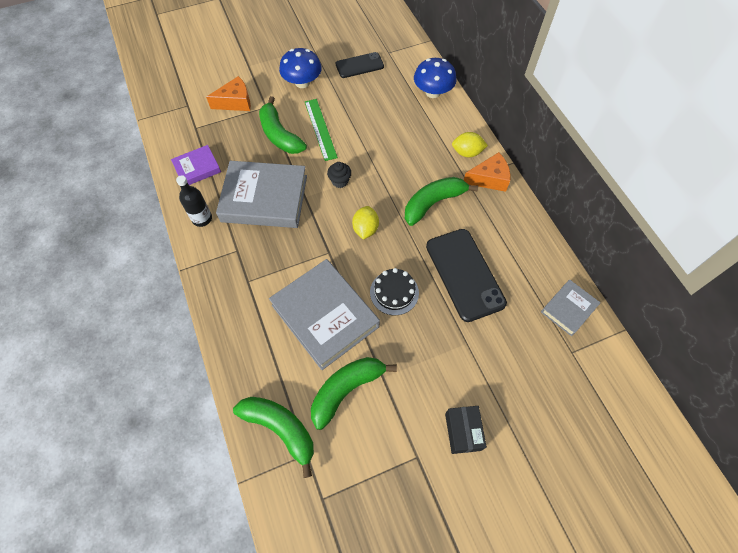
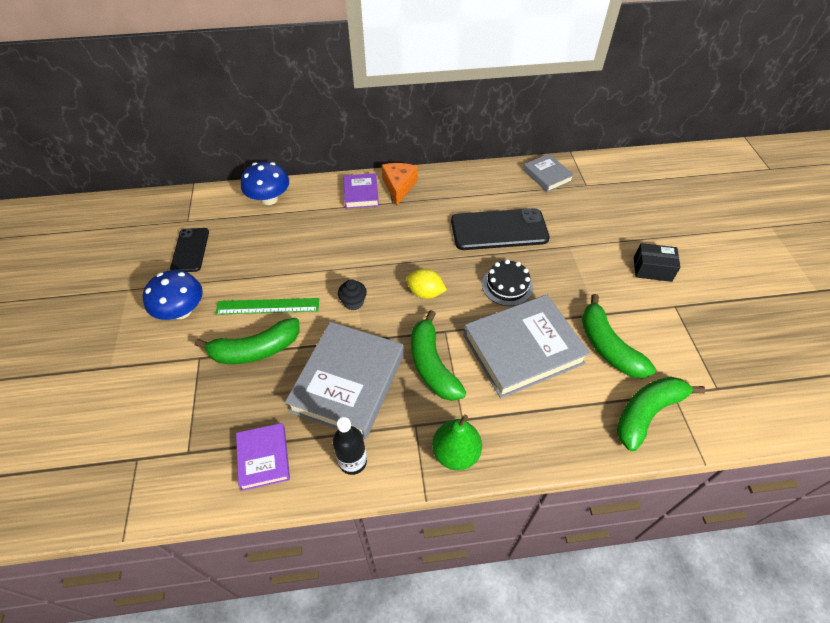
camera: 75 degrees left, 10 degrees down
orange cheese [206,76,251,111] -> none
green banana [405,177,478,226] -> green banana moved to [411,310,466,401]
yellow lemon [452,132,488,157] -> purple book [343,173,379,209]
none -> green pear [432,414,482,470]

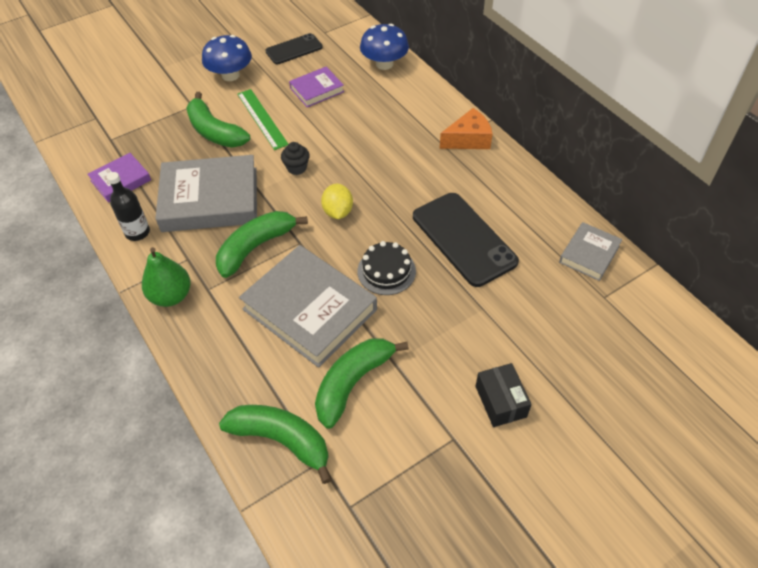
camera: 65 degrees right, 0 degrees up
purple book [343,173,379,209] -> purple book moved to [289,67,344,107]

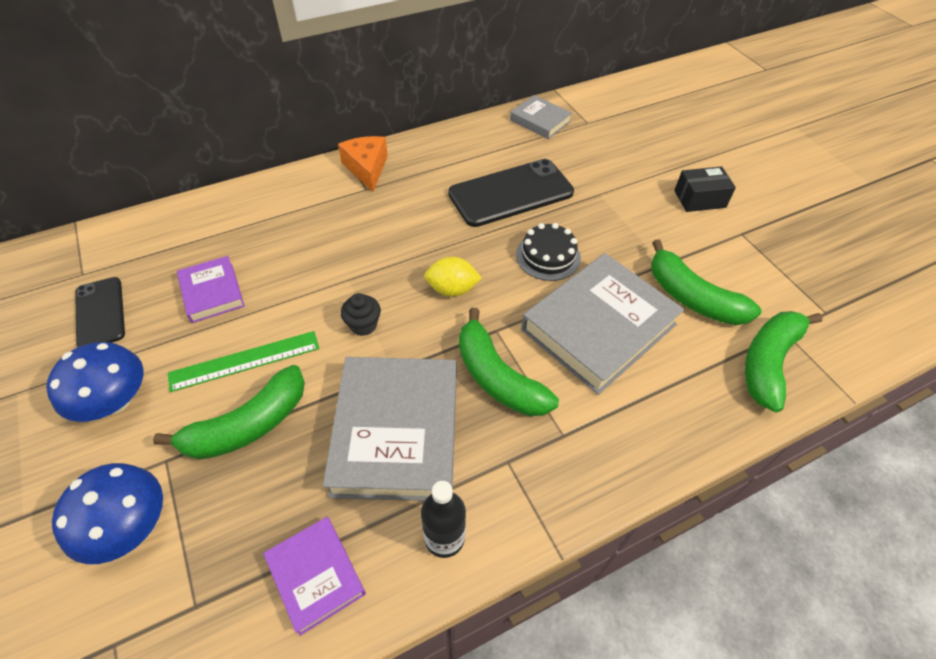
camera: 85 degrees left, 0 degrees up
green pear [142,247,191,307] -> none
blue mushroom [360,24,409,70] -> blue mushroom moved to [52,463,163,564]

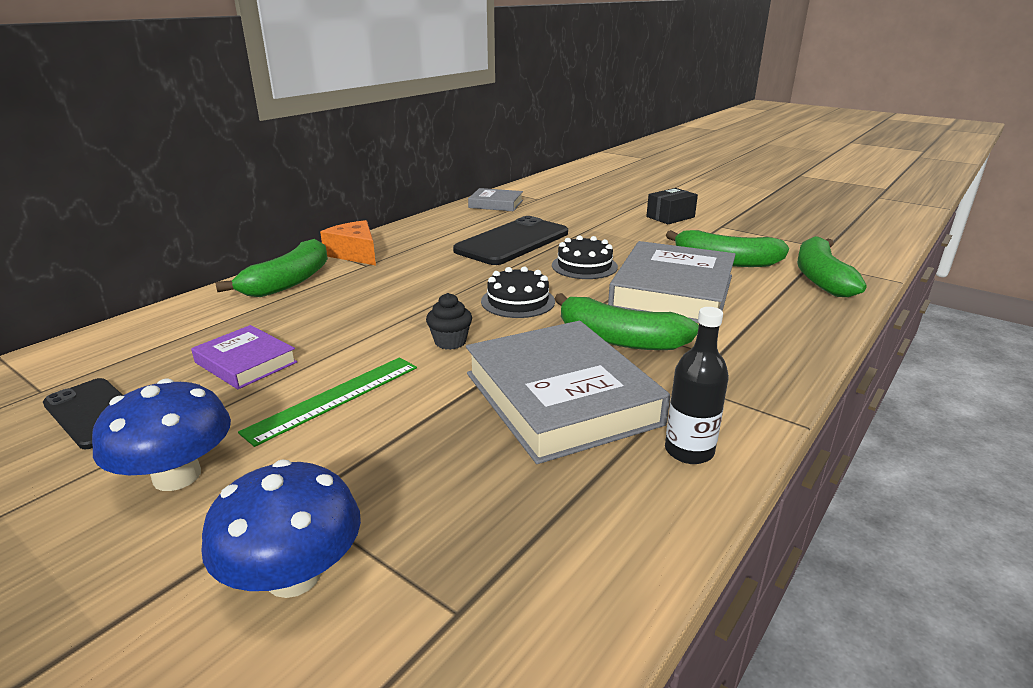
camera: 25 degrees left, 25 degrees down
green banana [153,365,305,460] -> green banana moved to [215,239,328,297]
purple book [263,517,366,636] -> none
yellow lemon [424,257,482,297] -> black cake [481,267,555,318]

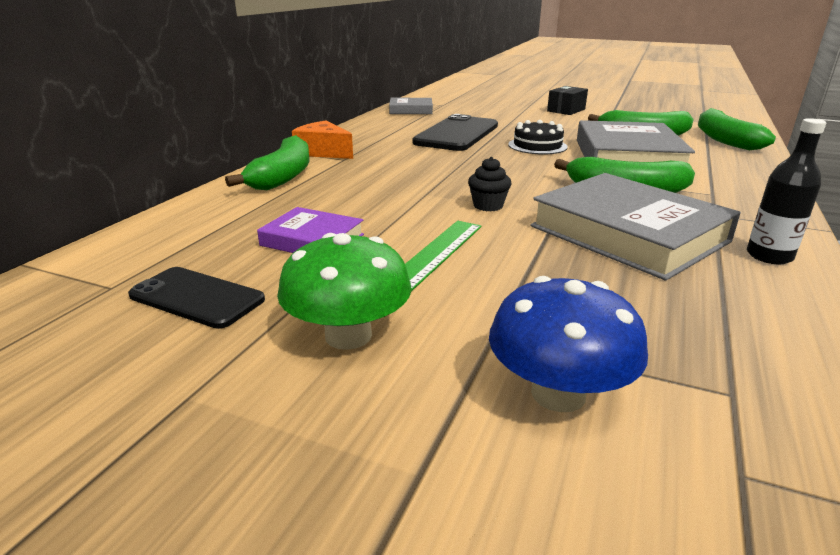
camera: 15 degrees left, 0 degrees up
blue mushroom [92,378,231,491] -> green mushroom [277,233,412,350]
black cake [481,267,555,318] -> none

